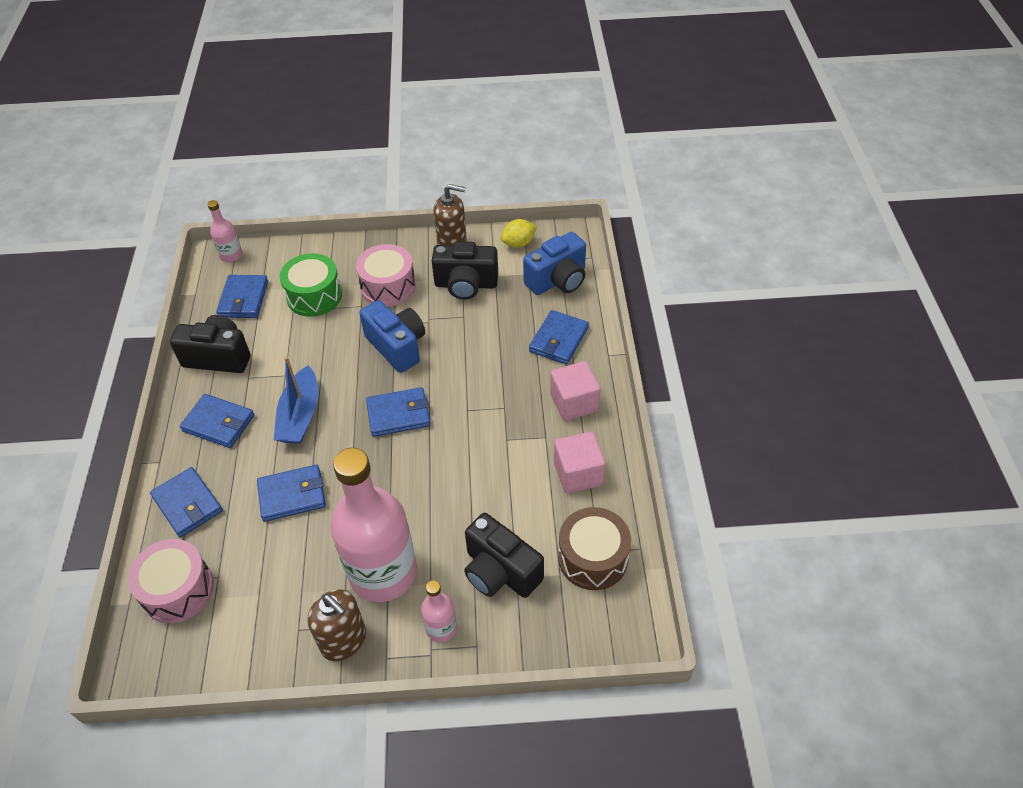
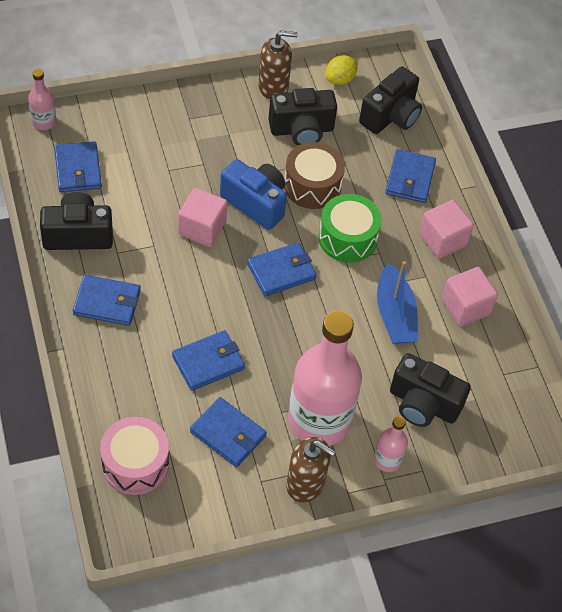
camera: 20 degrees left, 5 degrees up
blue wallet [150,467,223,538] -> blue wallet moved to [190,397,267,467]
blue boat [274,356,318,444] -> blue boat moved to [377,261,418,344]
green drum [280,253,342,317] -> green drum moved to [318,194,382,263]
pink drum [356,244,416,307] -> none
blue camera [523,232,586,295] -> black camera [359,67,422,134]
brown drum [558,507,631,590] -> brown drum moved to [284,142,345,209]
none -> pink cube [178,188,227,247]

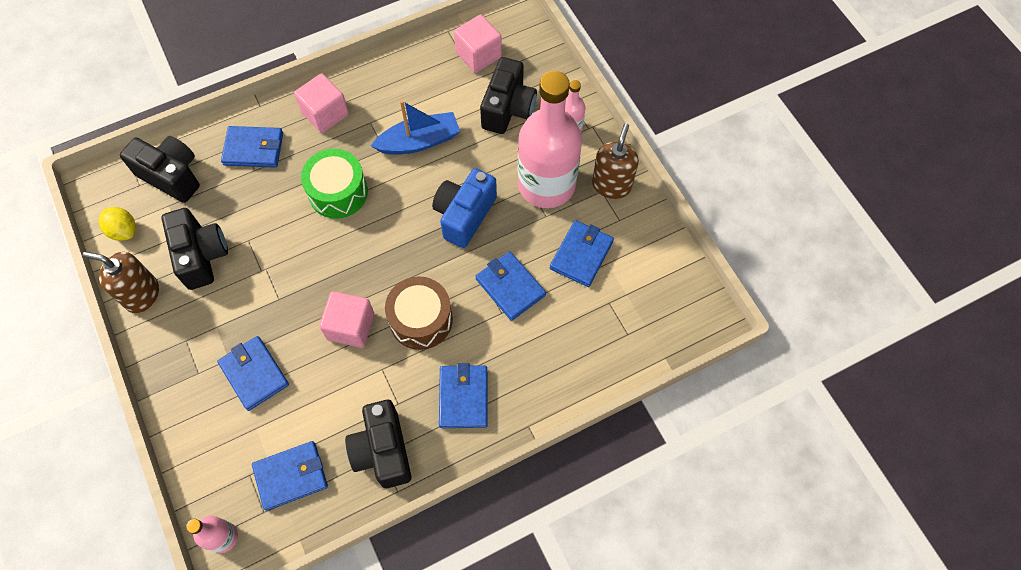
camera: 95 degrees left, 10 degrees up
pink drum [100,417,169,495] -> none
blue camera [220,159,287,230] -> blue camera moved to [432,168,497,248]
blue wallet [247,242,316,297] -> blue wallet moved to [217,336,289,411]
brown soap dispenser [258,31,298,100] -> brown soap dispenser turned 60 degrees counterclockwise [83,252,159,313]
brown drum [284,142,345,209] -> brown drum moved to [385,276,453,350]
pink cube [442,267,498,326] -> pink cube moved to [454,14,502,73]

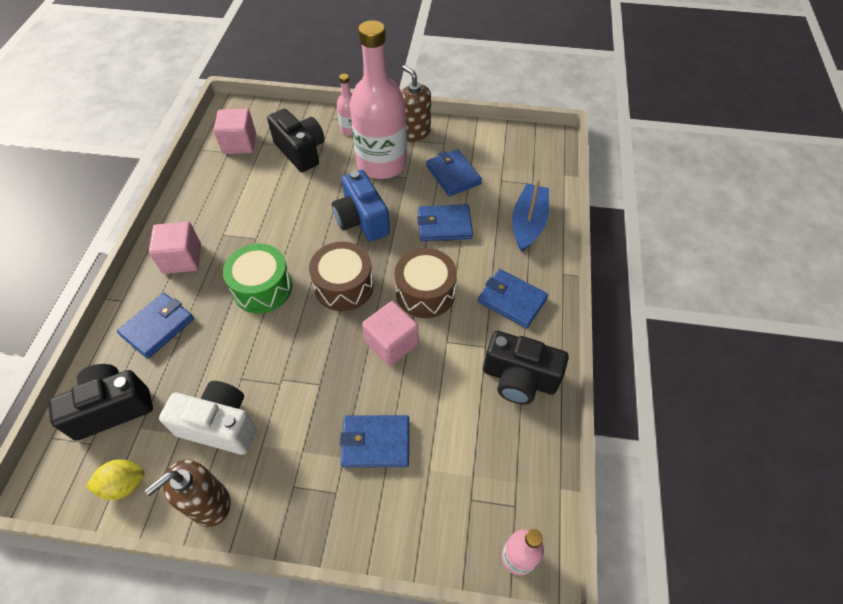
camera: 55 degrees left, 10 degrees down
black camera [162,208,228,290] -> white camera [159,381,257,455]
blue wallet [252,441,328,511] -> none
blue boat [371,100,460,155] -> blue boat moved to [512,179,549,252]
none -> brown drum [309,242,374,311]

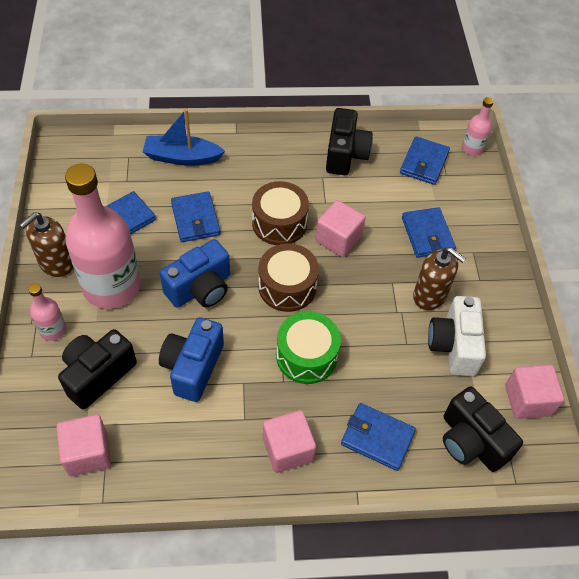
camera: 105 degrees left, 0 degrees up
yellow lemon [86,459,144,500] -> pink cube [505,364,564,419]
brown soap dispenser [145,460,231,527] -> brown soap dispenser moved to [413,247,466,310]
blue wallet [478,269,548,329] -> blue wallet moved to [400,136,450,185]
none -> blue camera [159,317,224,402]

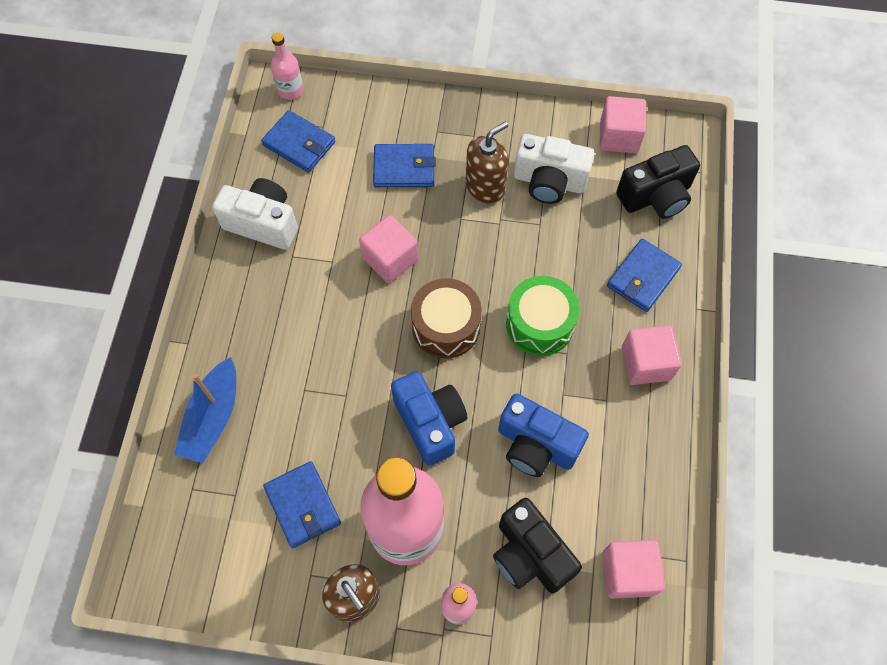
camera: 75 degrees left, 10 degrees up
blue wallet [171,191,220,242] -> none
brown drum [252,181,309,245] -> none
black camera [326,108,373,175] -> white camera [212,178,298,250]

